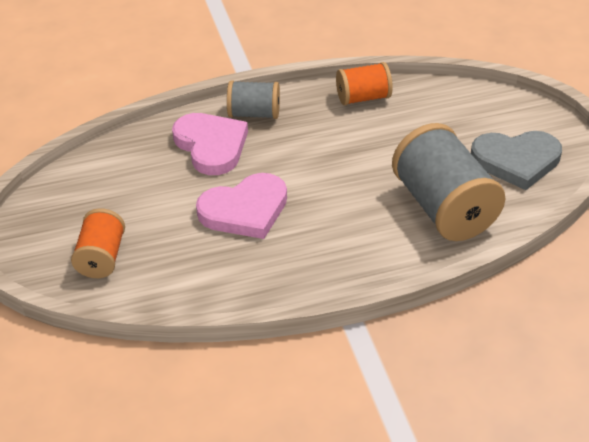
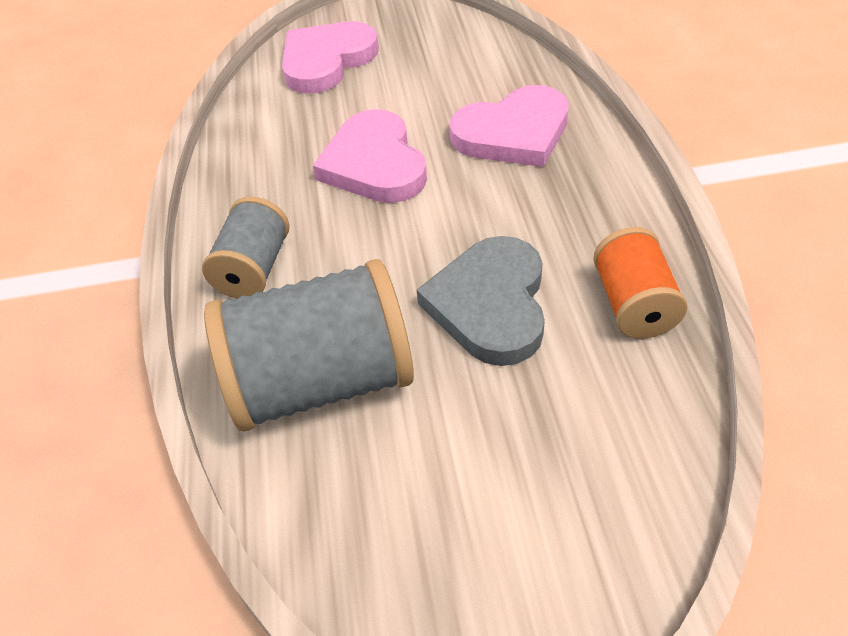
camera: 100 degrees right, 5 degrees up
orange spool [71,208,125,278] -> pink heart [282,21,379,94]
grey spool [227,80,280,119] -> grey spool moved to [202,196,289,299]
grey heart [471,131,562,190] -> grey heart moved to [417,236,545,366]

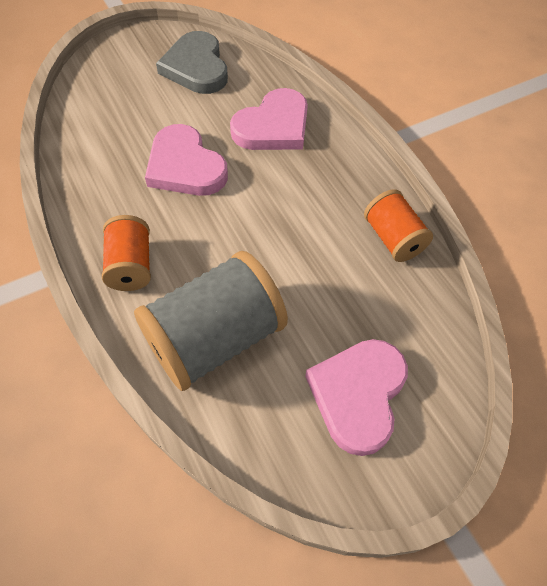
camera: 25 degrees left, 10 degrees up
grey spool [202,196,289,299] -> orange spool [102,215,151,291]
pink heart [282,21,379,94] -> pink heart moved to [305,339,408,456]
grey heart [417,236,545,366] -> grey heart moved to [156,31,228,94]

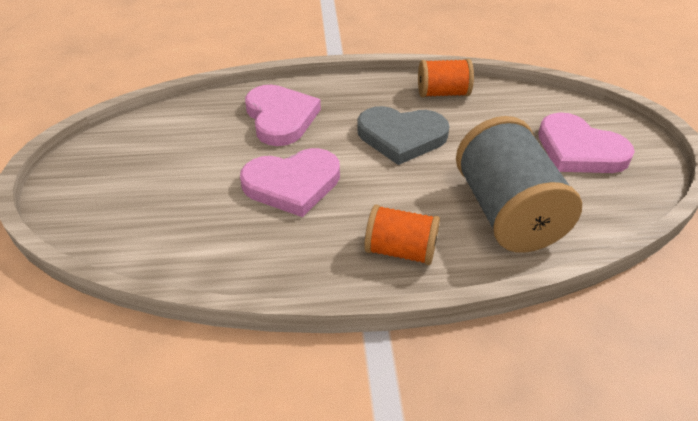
camera: 65 degrees left, 15 degrees down
grey heart [156,31,228,94] -> grey heart moved to [357,106,450,165]

